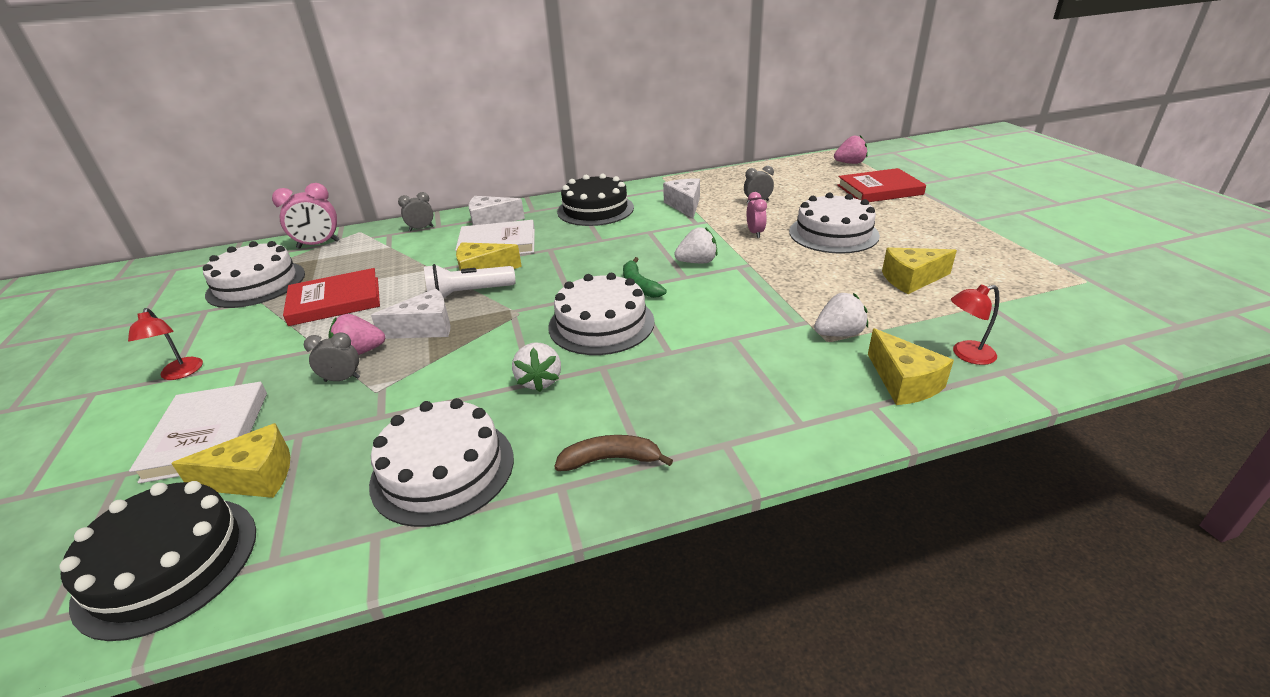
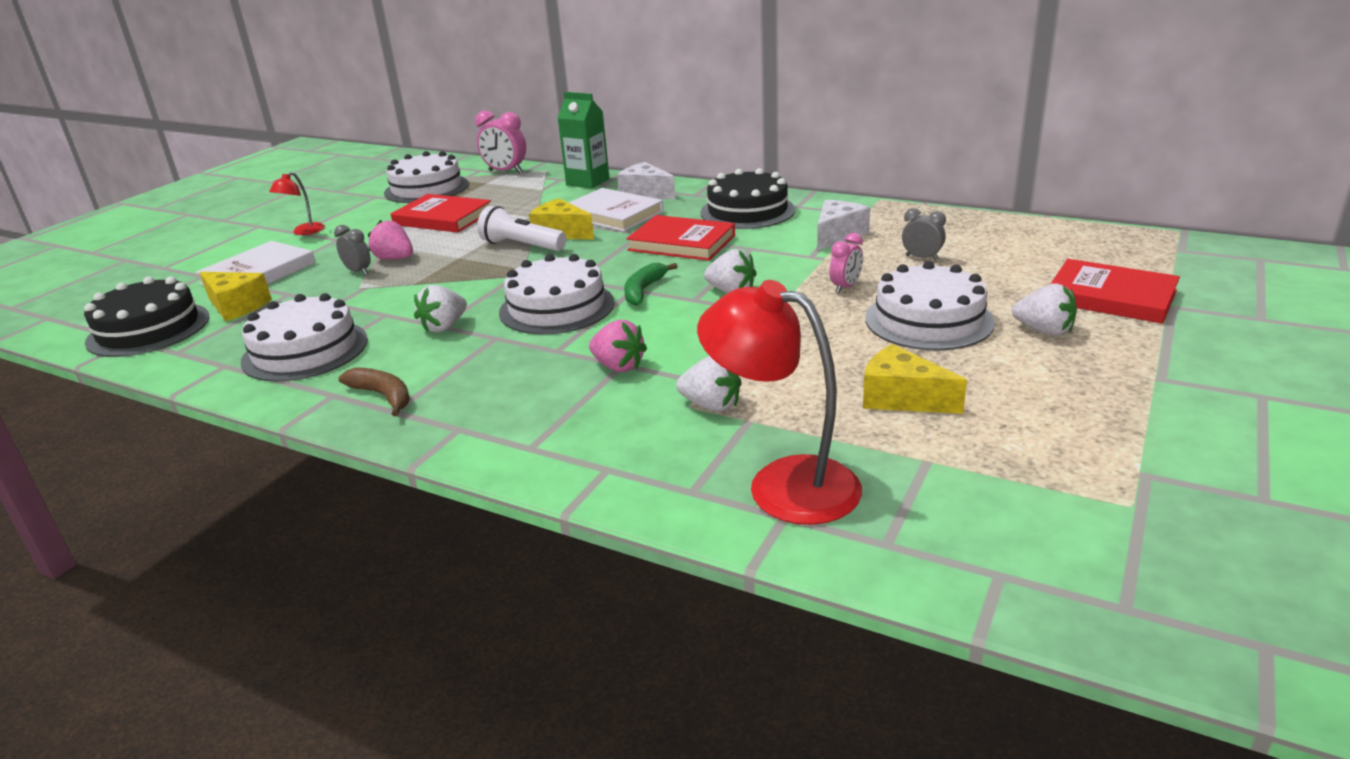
camera: 45 degrees right, 5 degrees down
white cheese [371,289,451,339] -> none
grey clock [398,192,434,231] -> green carton [557,92,610,189]
pink strawberry [834,135,868,164] -> pink strawberry moved to [589,320,647,372]
yellow cheese [868,328,954,405] -> none
red lamp [951,285,999,365] -> red lamp [697,280,862,525], size x1.99
none -> red book [627,215,735,261]
none -> white strawberry [1012,283,1077,336]

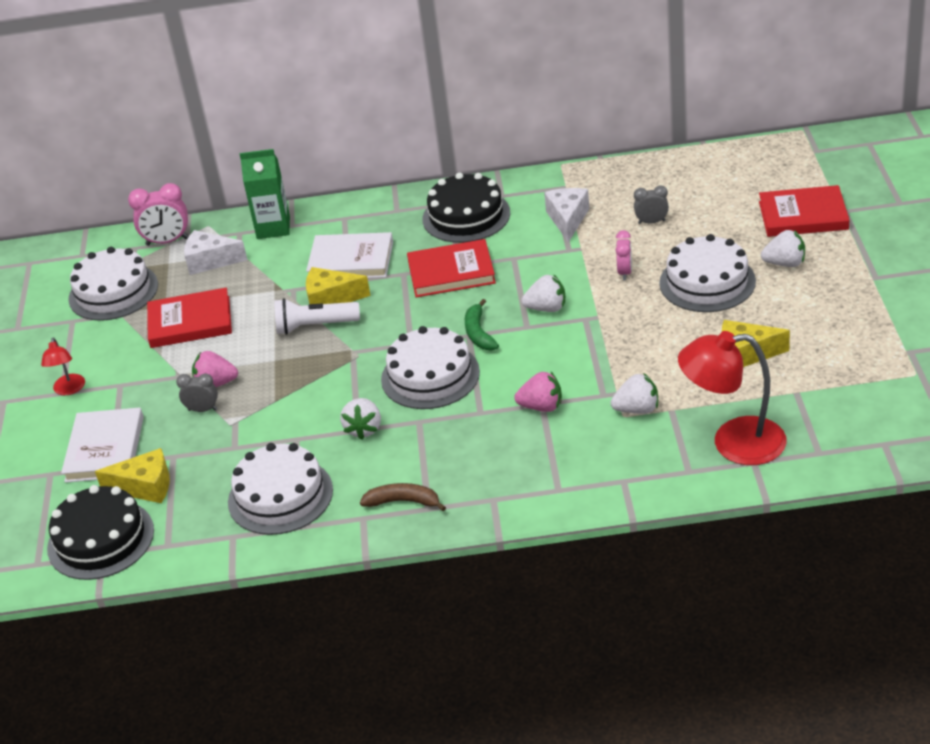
camera: 30 degrees left, 10 degrees up
white cheese [617,162,676,200] -> white cheese moved to [184,230,247,275]

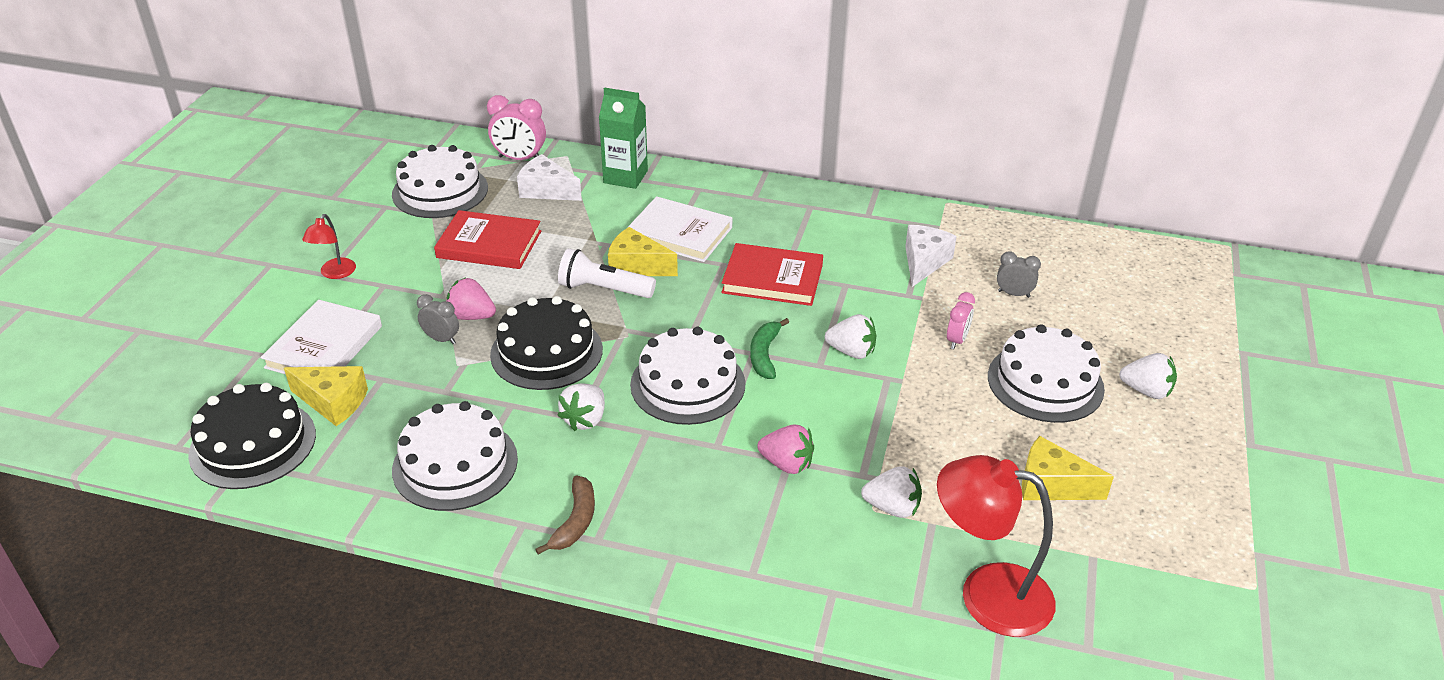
camera: 15 degrees right, 0 degrees up
brown banana [360,483,446,511] -> brown banana turned 75 degrees clockwise [535,475,595,555]
black cake [422,172,510,243] -> black cake moved to [490,296,603,390]
red book [759,185,849,237] -> none

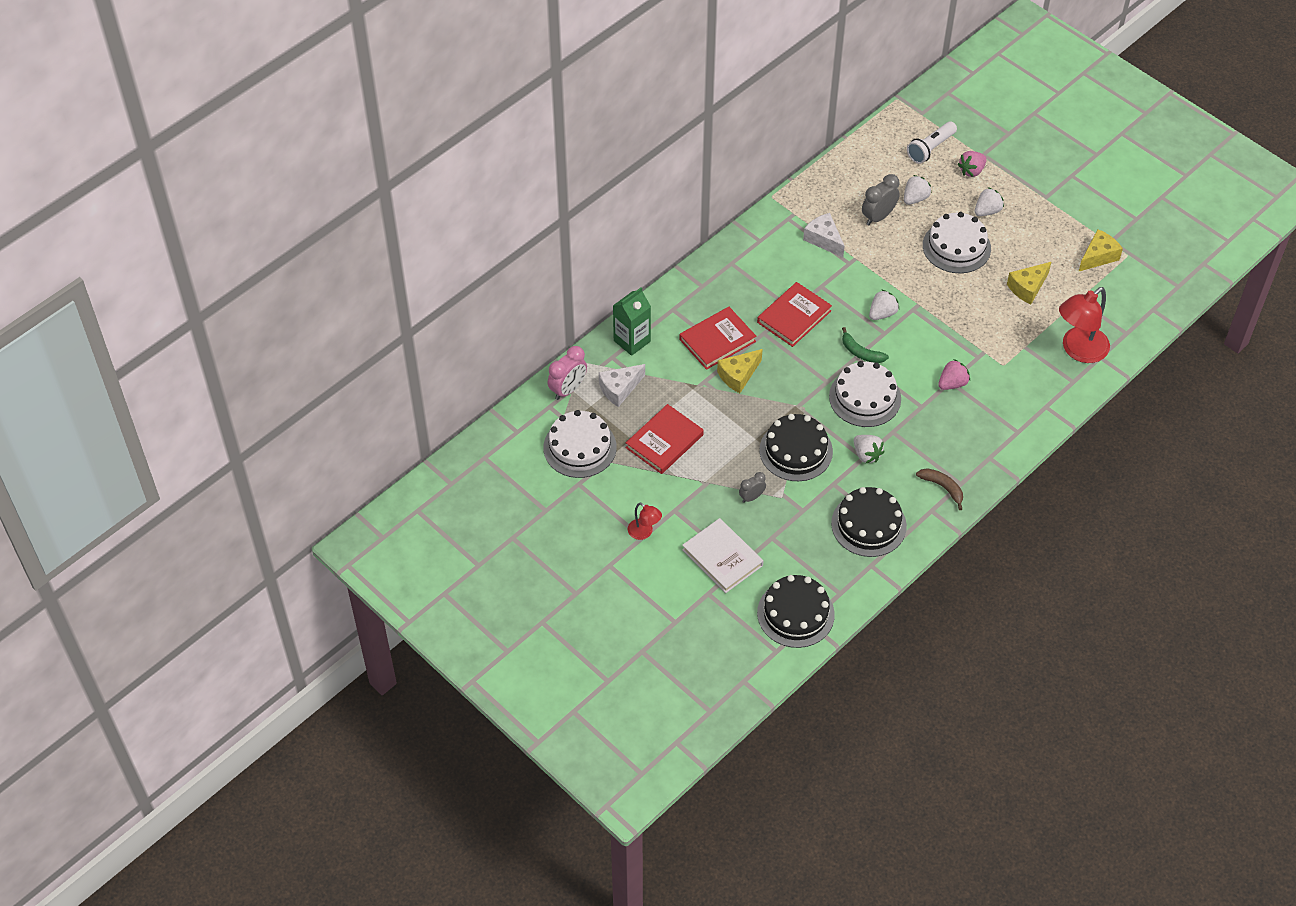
camera: 60 degrees left, 15 degrees up
yellow cheese [284,366,368,426] -> yellow cheese moved to [1078,229,1123,272]
white cake [392,401,518,511] -> black cake [831,487,907,557]
pink strawberry [446,277,496,320] -> pink strawberry moved to [958,151,987,177]
white flashlight [558,248,656,298] -> white flashlight moved to [907,121,957,164]
white book [627,196,732,262] -> red book [679,307,756,370]
white strawberry [861,466,922,518] -> white strawberry moved to [904,175,932,205]
pink clock [947,292,975,349] -> none
grey clock [997,251,1041,298] -> grey clock [862,174,900,225], size x1.62

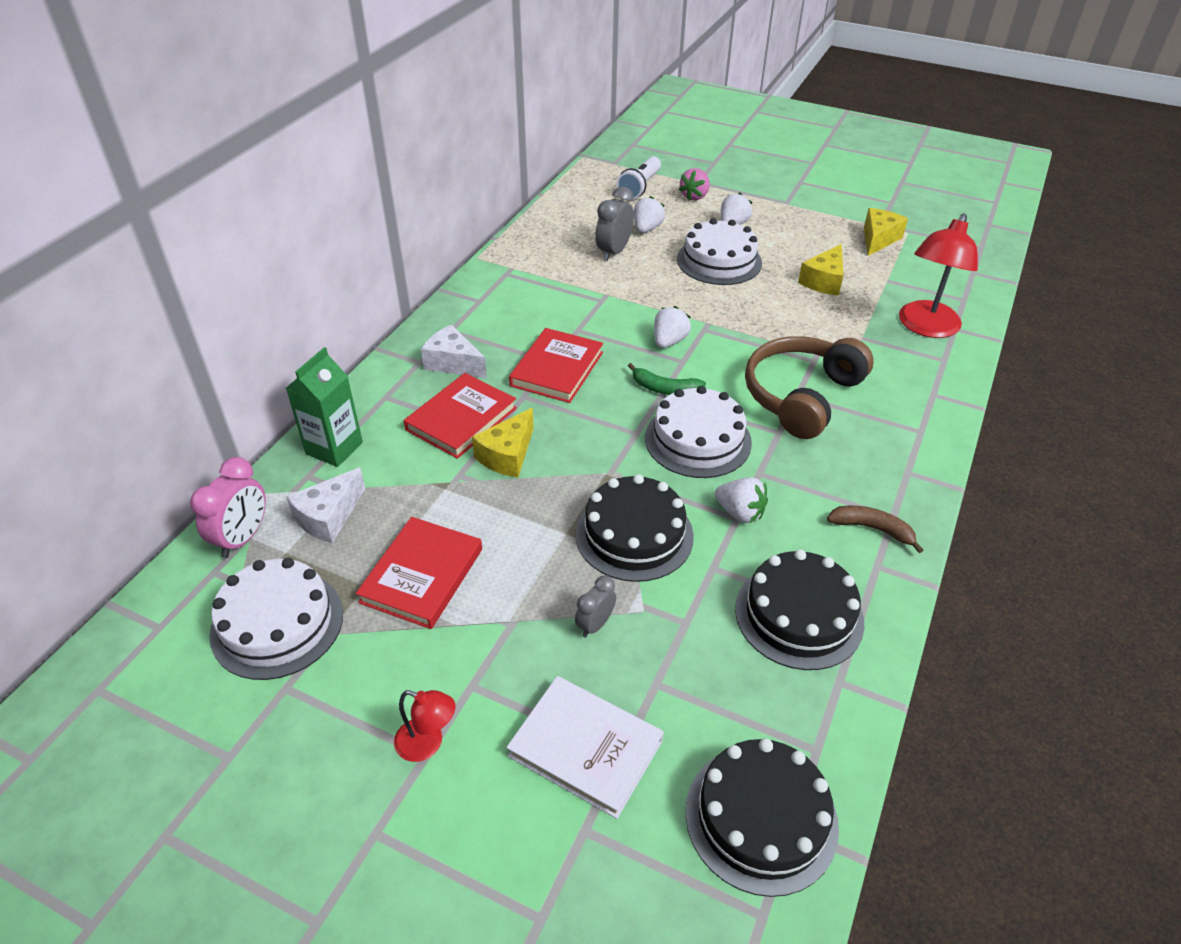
camera: 20 degrees left, 10 degrees down
white cheese [803,213,845,257] -> white cheese moved to [421,325,487,378]
pink strawberry [938,359,970,390] -> brown headphones [745,336,874,439]

